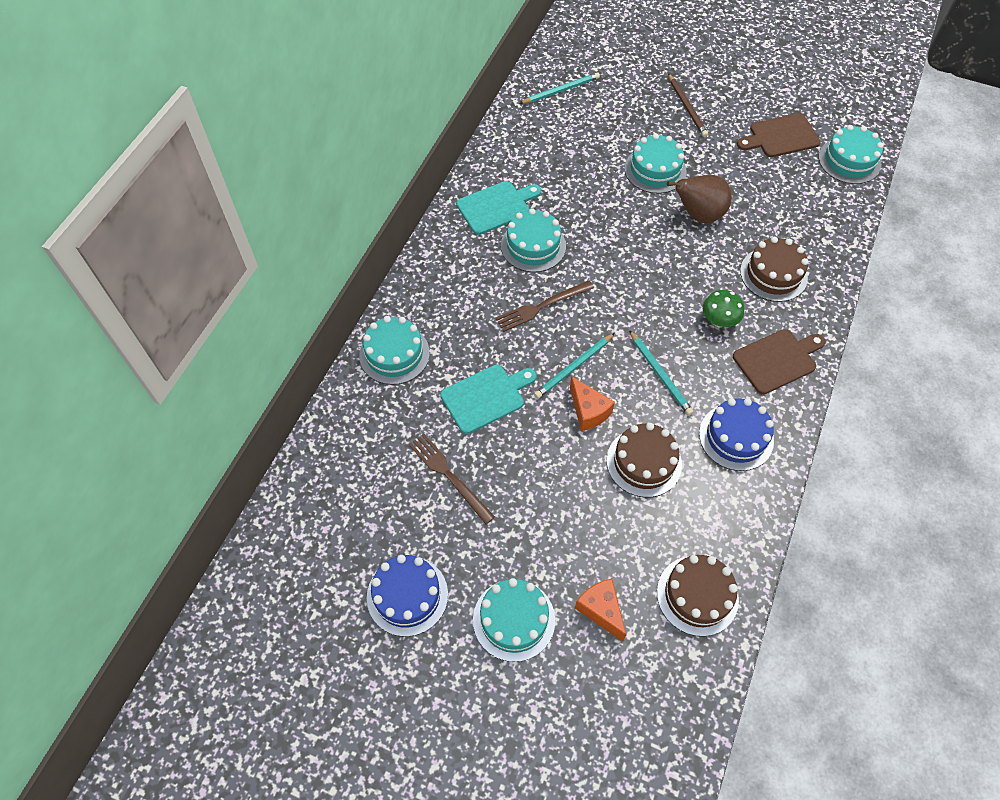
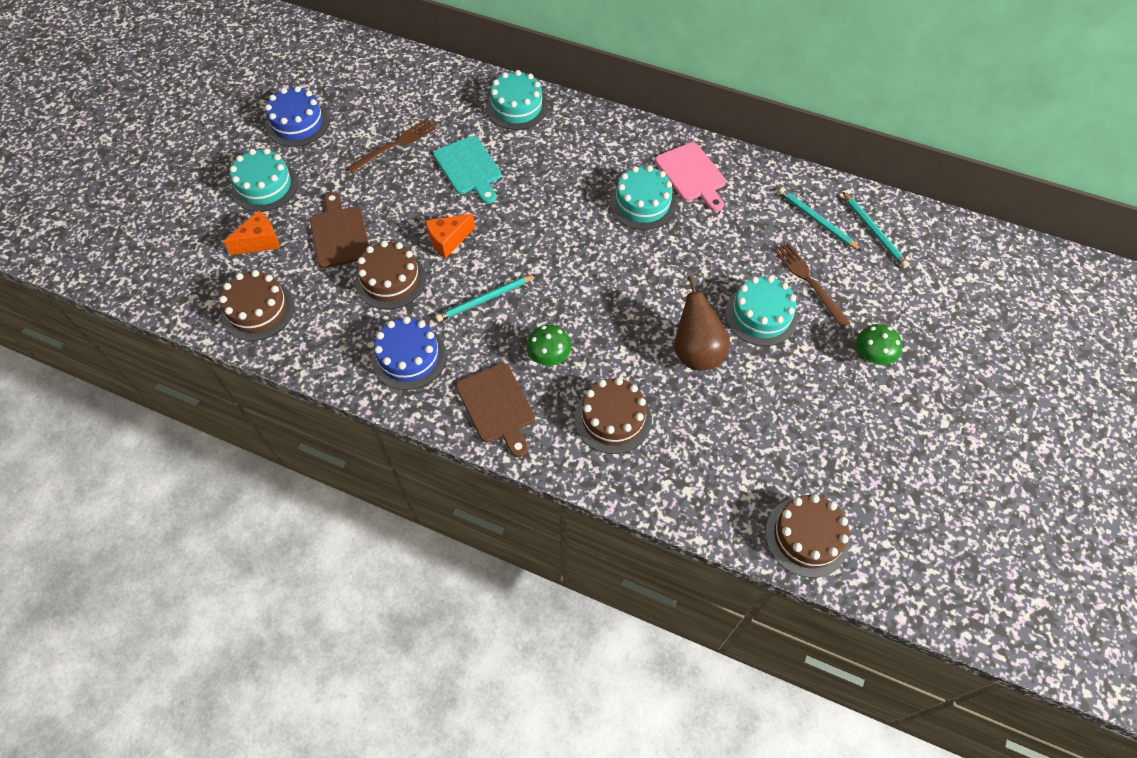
camera: 90 degrees right, 0 degrees up
turquoise cutting board [456,181,541,235] -> pink cutting board [655,142,726,211]
brown fork [495,280,594,332] -> brown fork moved to [774,243,850,327]
turquoise pencil [534,333,615,399] -> turquoise pencil moved to [778,188,861,251]
brown pencil [668,73,708,137] -> green mushroom [856,324,902,365]
brown cutting board [737,113,821,157] -> brown cutting board moved to [310,192,369,268]
turquoise cake [819,125,884,184] -> brown cake [765,494,849,578]

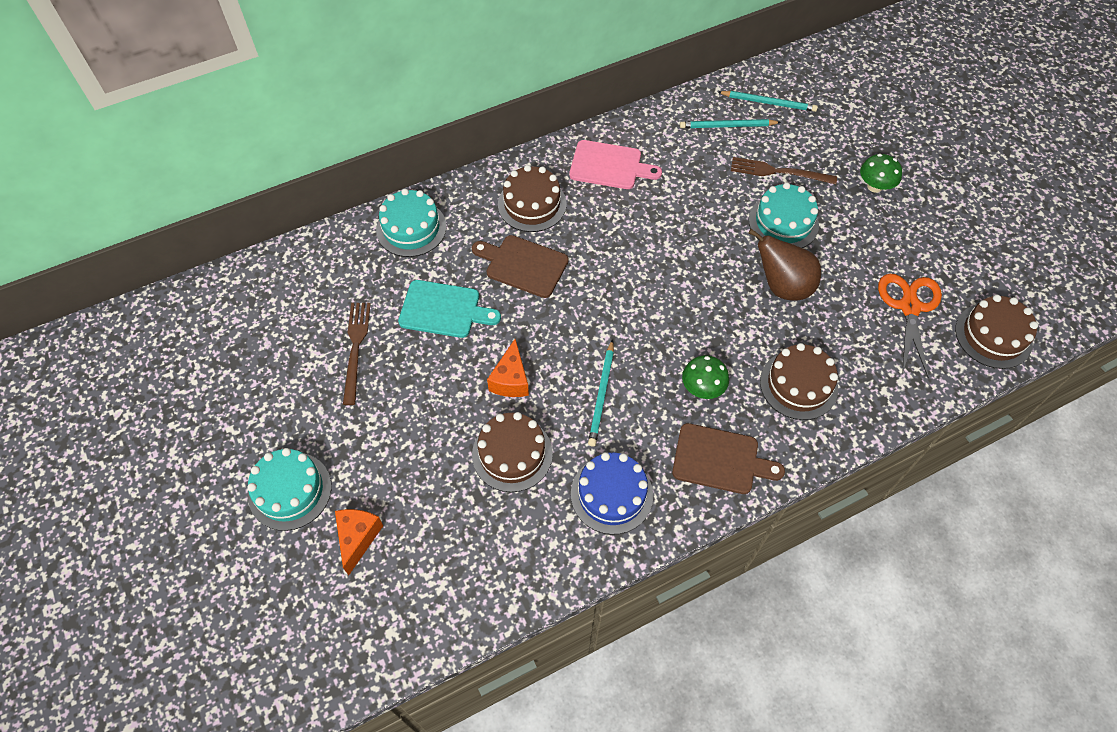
camera: 50 degrees left, 0 degrees up
brown cake [219,270,294,341] -> brown cake moved to [498,165,567,232]
blue cake [265,86,329,147] -> none
brown cutting board [310,192,369,268] -> brown cutting board moved to [472,235,569,298]
turquoise cake [610,165,676,230] -> none
none -> orange scissors [878,274,942,378]

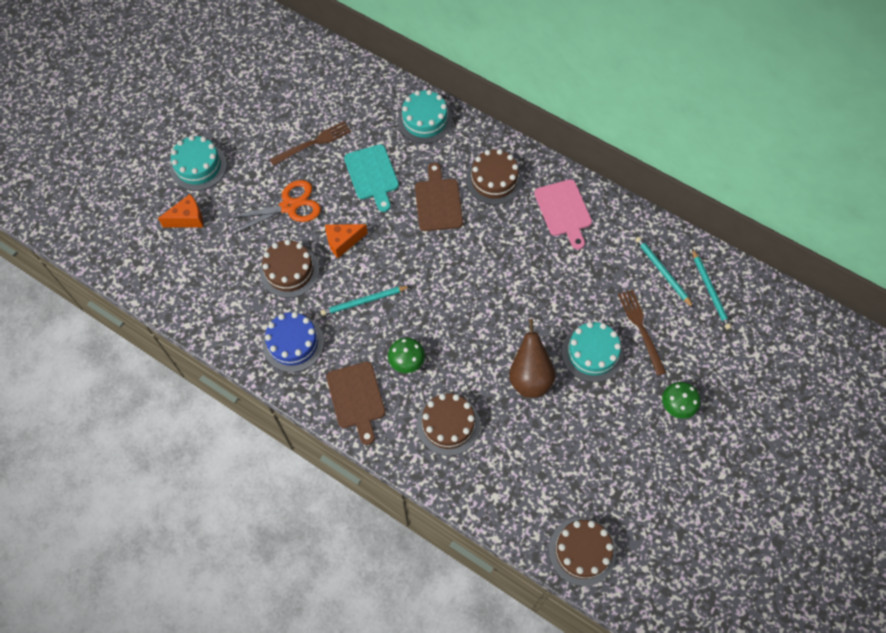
camera: 60 degrees right, 5 degrees up
orange scissors [878,274,942,378] -> orange scissors moved to [227,180,321,235]

